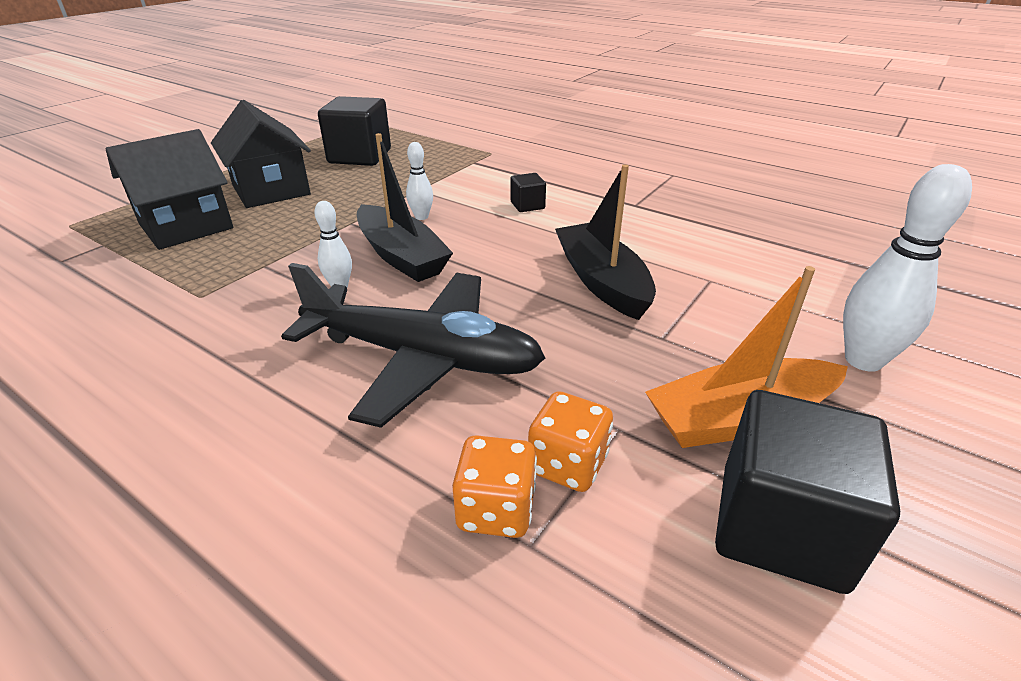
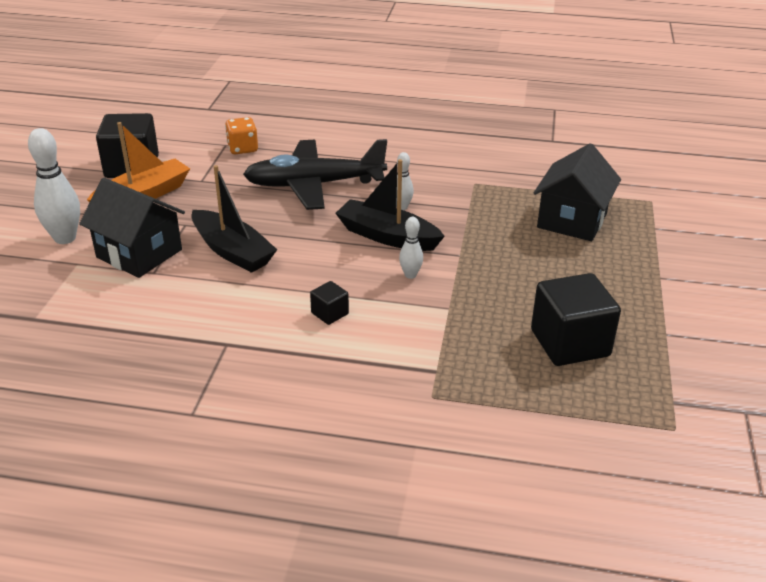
camera: 155 degrees right, 0 degrees up
black house [211,100,311,208] -> black house moved to [79,178,185,278]
orange dice [528,391,613,492] -> none

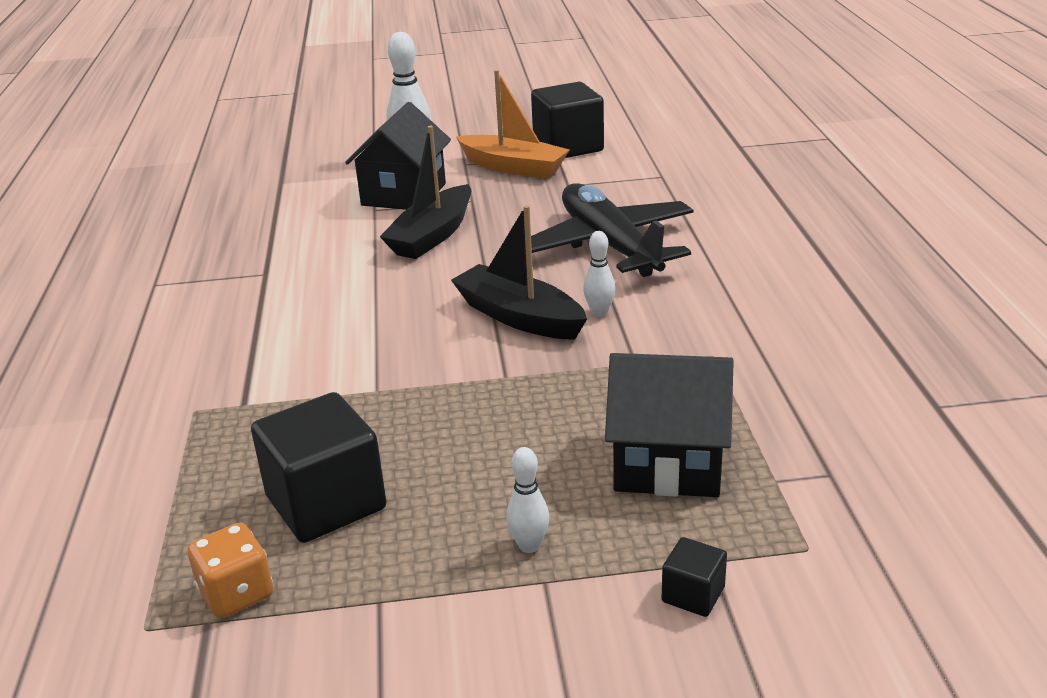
camera: 75 degrees right, 5 degrees down
orange dice [225,117,258,154] -> orange dice moved to [188,523,273,618]
black cube [310,281,349,325] -> black cube moved to [662,537,727,617]
black boat [335,159,445,251] -> black boat turned 60 degrees counterclockwise [451,205,587,340]
white bowling pin [399,217,423,279] -> white bowling pin moved to [506,447,549,553]

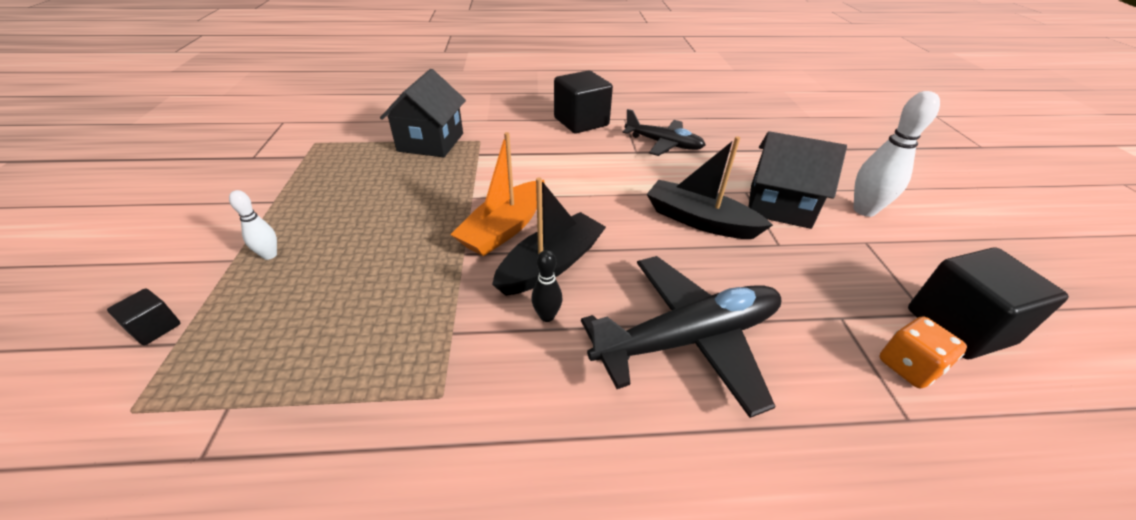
camera: 90 degrees right, 10 degrees up
orange dice [188,523,273,618] -> orange dice moved to [879,316,967,388]
black cube [251,392,386,543] -> black cube moved to [554,70,613,134]
orange boat [456,70,570,179] -> orange boat moved to [450,132,545,256]
white bowling pin [583,231,615,317] -> black bowling pin [531,250,563,322]
black house [605,353,734,497] -> black house moved to [380,69,466,157]
none -> black plane [623,109,706,156]

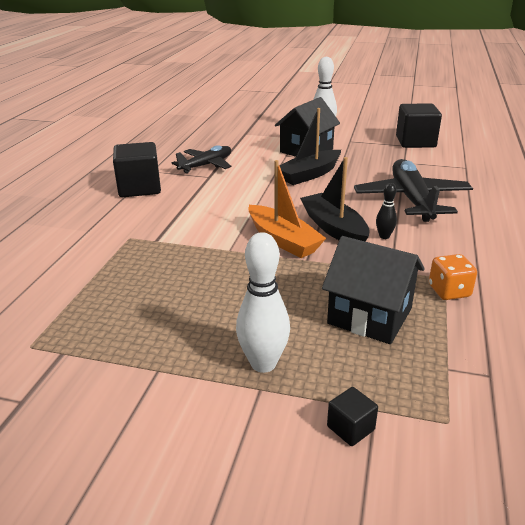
camera: 70 degrees left, 10 degrees down
white bowling pin [229,190,277,260] -> white bowling pin [236,232,290,373], size x1.86
black house [380,69,466,157] -> black house moved to [322,236,425,344]
orange dice [879,316,967,388] -> orange dice moved to [429,254,477,300]

